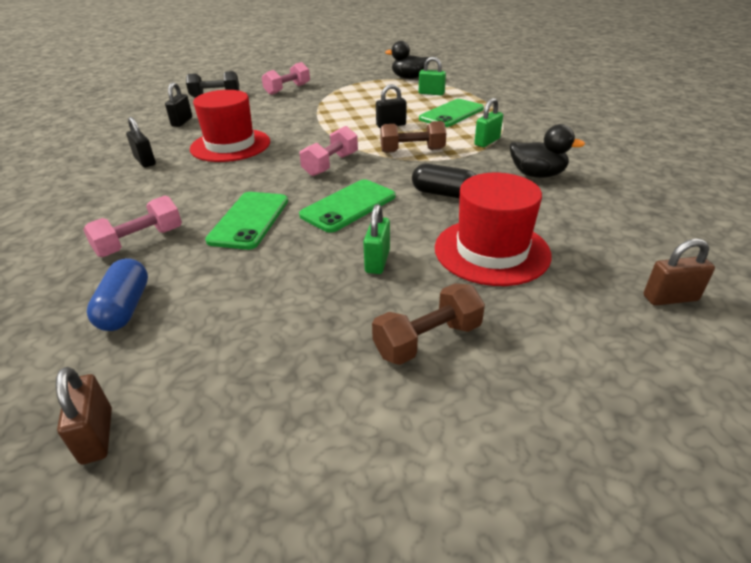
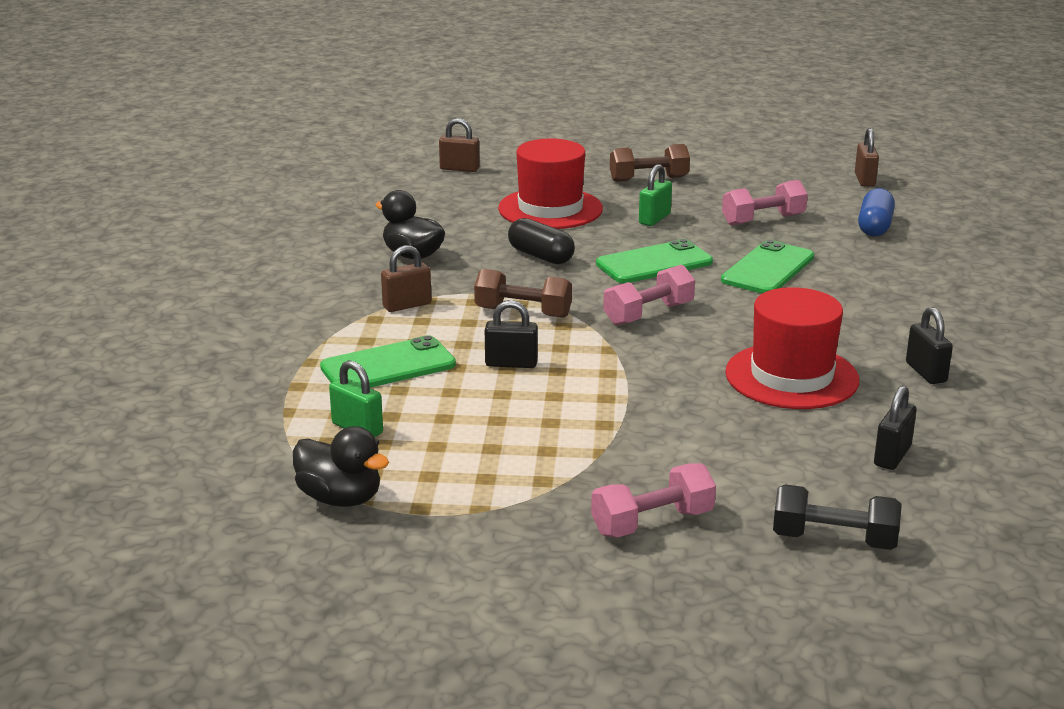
camera: 160 degrees left, 10 degrees down
pink dumbbell [83,195,182,257] -> pink dumbbell moved to [722,180,808,226]
green padlock [474,98,503,147] -> brown padlock [381,245,432,312]

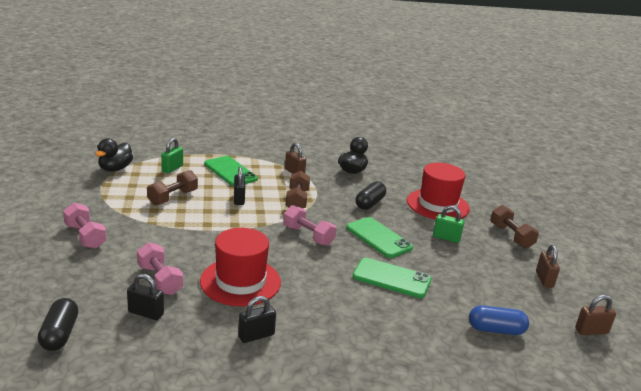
camera: 75 degrees right, 0 degrees up
brown padlock [439,118,480,172] -> brown padlock moved to [536,244,560,288]
pink dumbbell [722,180,808,226] -> pink dumbbell moved to [137,242,183,295]
black dumbbell [773,484,902,550] -> none
none -> black capsule [38,298,78,351]
none -> brown dumbbell [147,170,198,205]

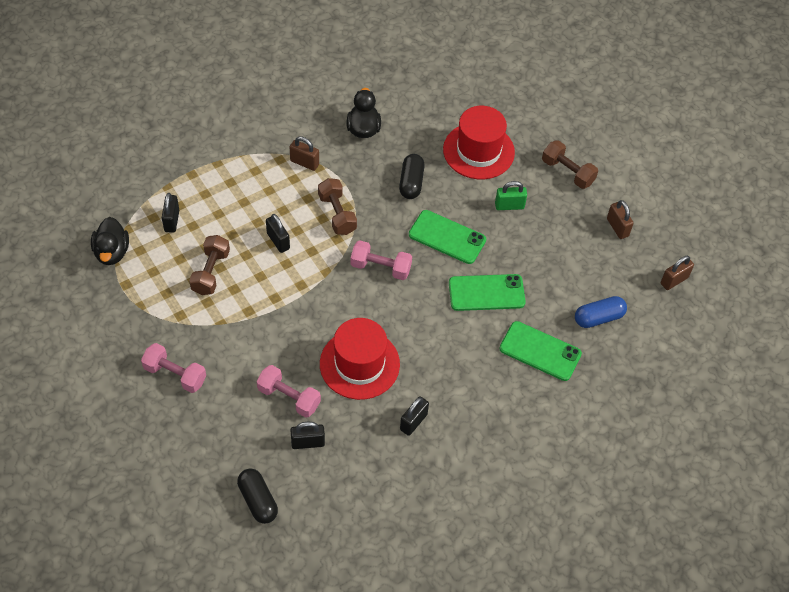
camera: 25 degrees left, 30 degrees up
green padlock [161,138,183,173] -> black padlock [162,193,179,233]
green phone [204,156,258,186] -> green phone moved to [499,321,582,381]

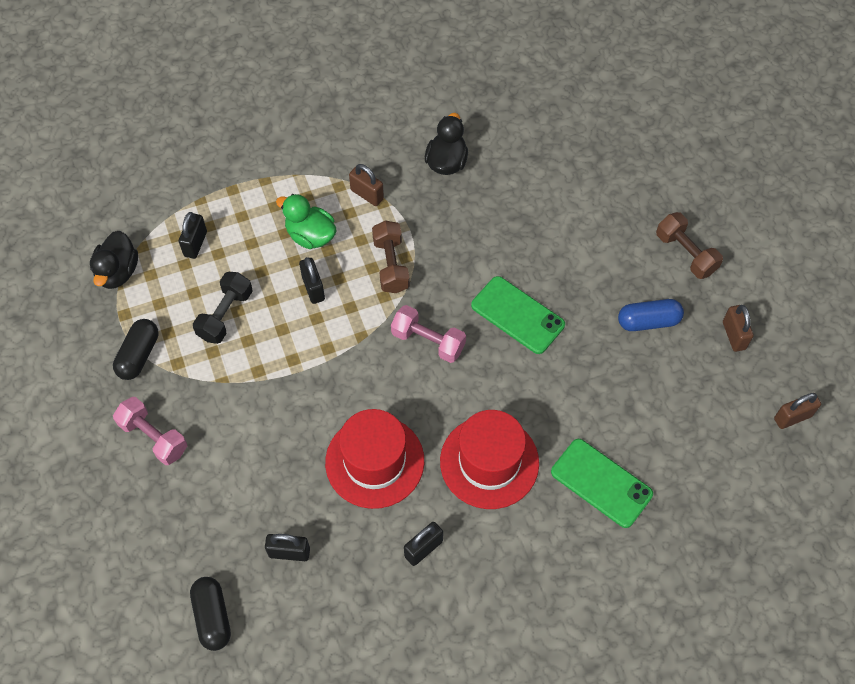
camera: 15 degrees right, 5 degrees up
brown dumbbell [189,235,230,295] -> black dumbbell [193,272,253,344]
pink dumbbell [256,365,321,418] -> none
black capsule [399,154,425,199] -> black capsule moved to [113,319,159,380]
red hat [443,106,515,179] -> red hat moved to [440,410,539,509]
green phone [449,274,526,311] -> none
green padlock [495,181,527,210] -> none
blue capsule [575,296,627,328] -> blue capsule moved to [618,299,684,331]
none -> green duck [276,194,336,249]

